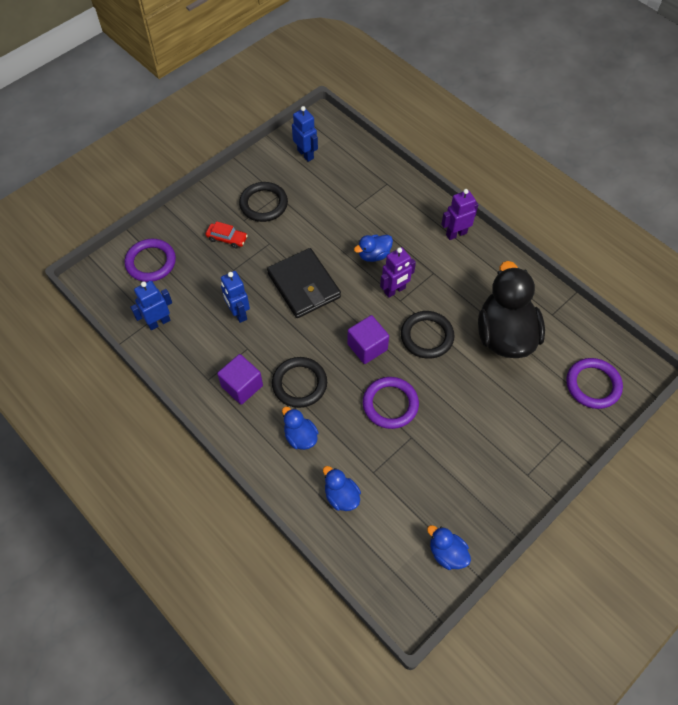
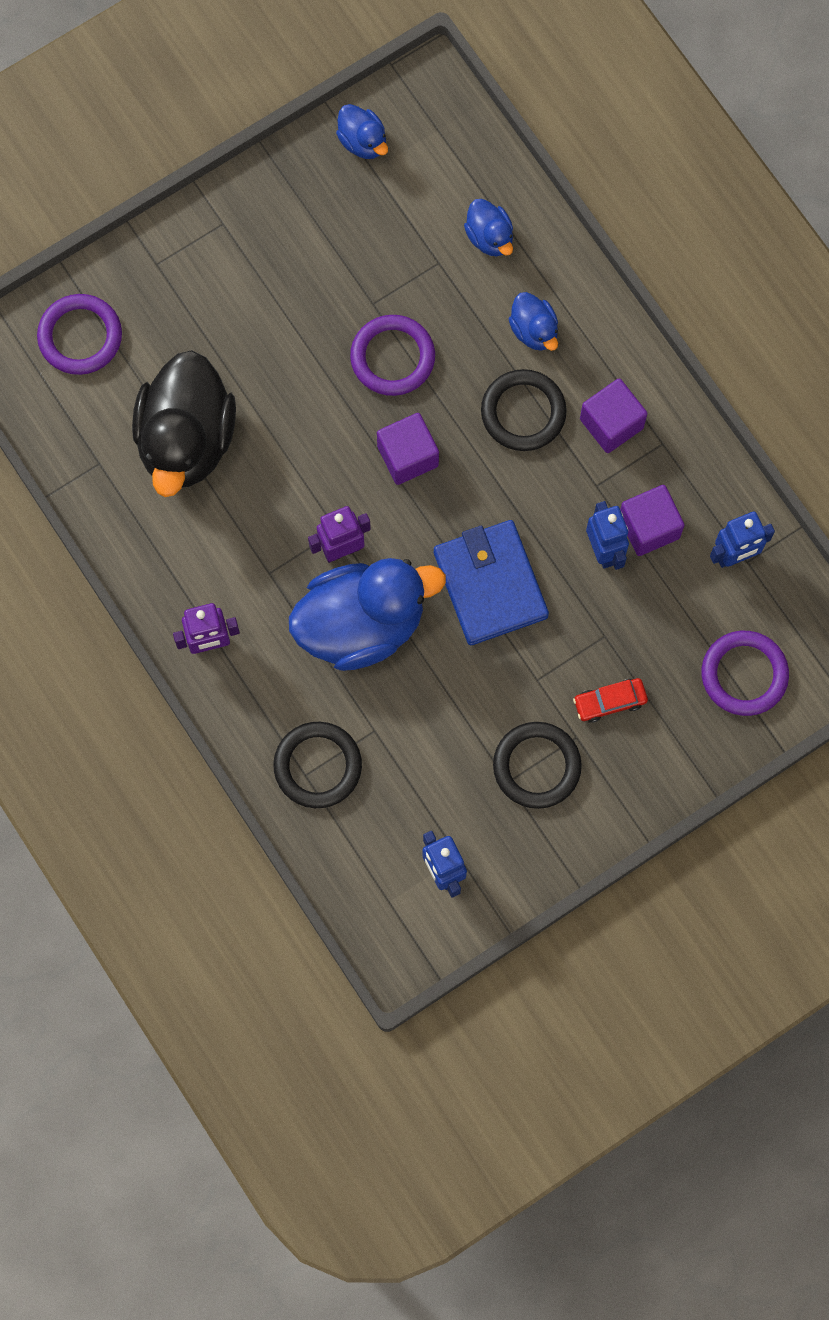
camera: 170 degrees left, 15 degrees up
red car [205,221,248,248] -> red car turned 45 degrees counterclockwise [573,678,648,723]
black wallet [267,248,341,318] -> blue wallet [434,520,549,645]
blue duck [354,235,393,262] -> blue duck [289,558,446,671], size x2.18
black ring [401,311,455,359] -> black ring moved to [273,722,362,808]
none -> purple cube [620,485,685,556]

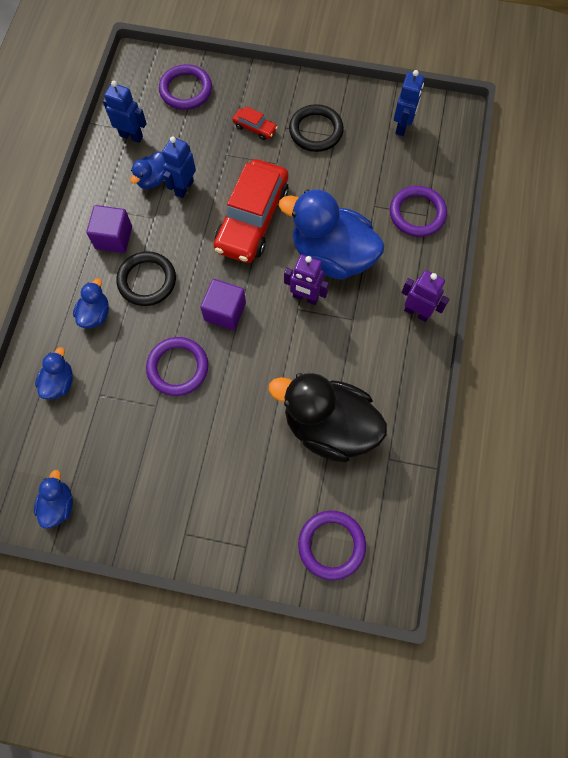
camera: 135 degrees left, 5 degrees down
black duck [132,350,236,497] -> black duck turned 120 degrees counterclockwise [269,373,387,462]
black ring [273,722,362,808] -> purple ring [390,186,447,237]
blue wallet [434,520,549,645] -> red car [214,159,289,263]
purple cube [620,485,685,556] -> blue duck [130,151,165,189]

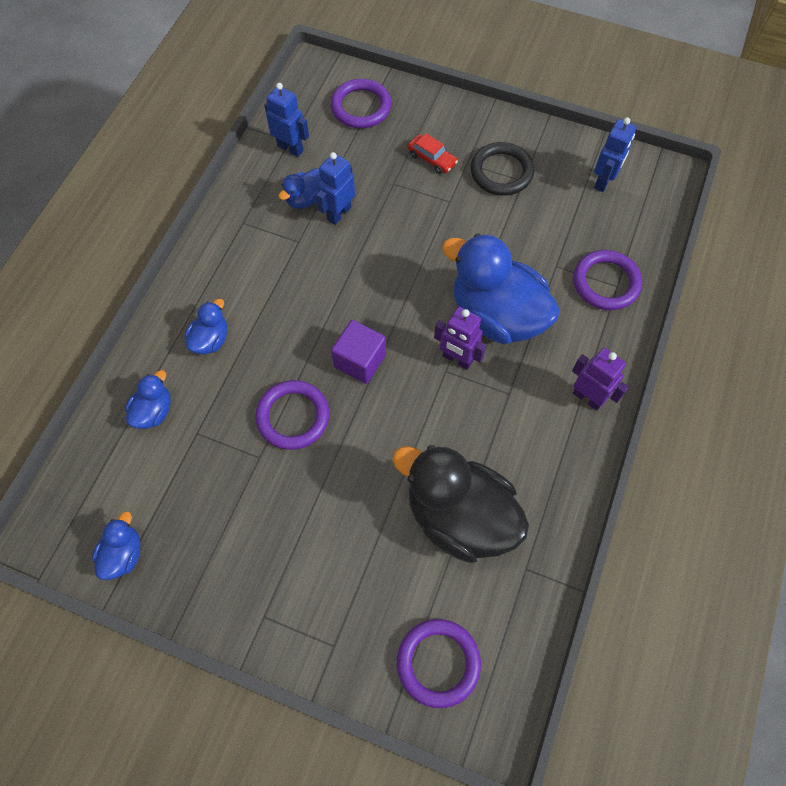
camera: 10 degrees right, 5 degrees down
purple cube [86,205,132,253] -> none
black ring [116,251,176,306] -> none
red car [214,159,289,263] -> none

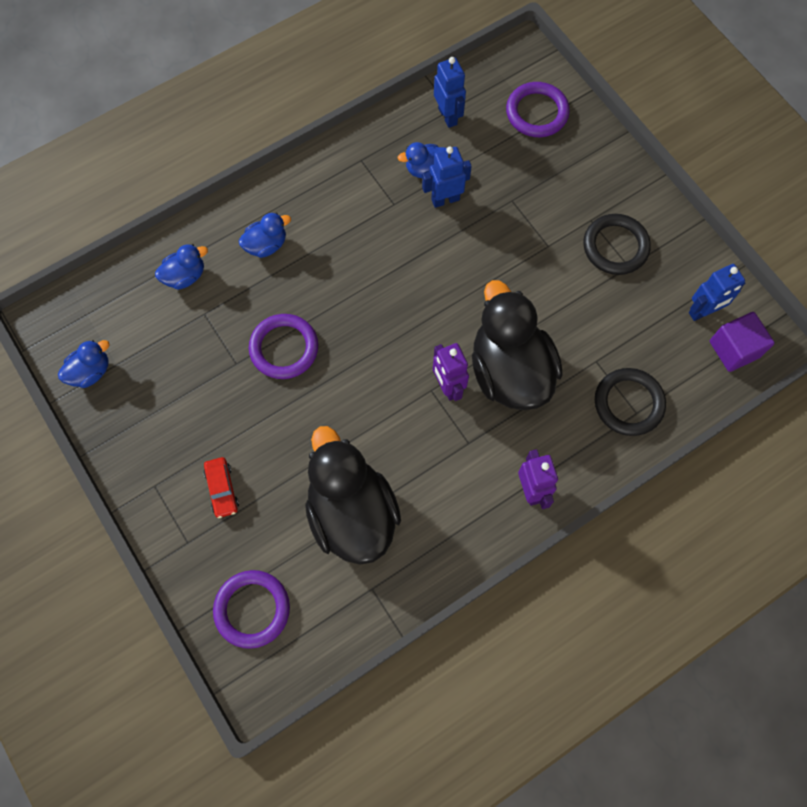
camera: 35 degrees right, 5 degrees up
purple cube [331,320,386,384] -> purple cube moved to [710,312,775,372]
red car [408,133,458,174] -> red car moved to [204,457,239,518]
blue duck [442,233,560,344] -> black duck [472,280,562,410]
purple ring [573,250,642,310] -> black ring [595,368,666,436]

